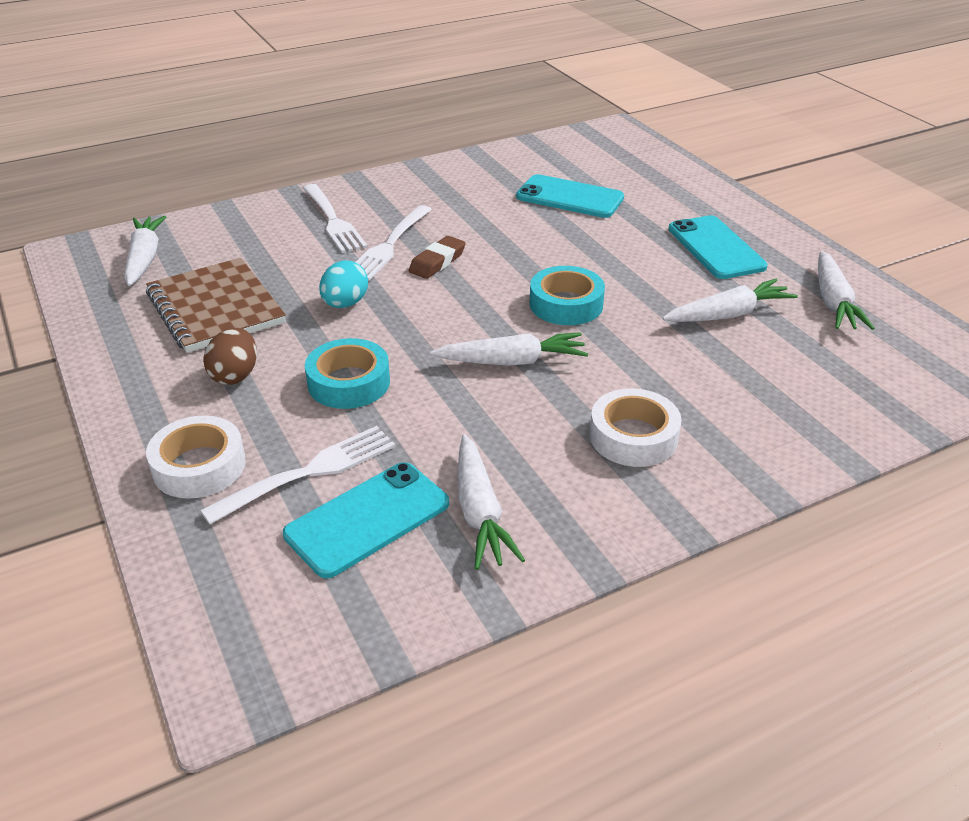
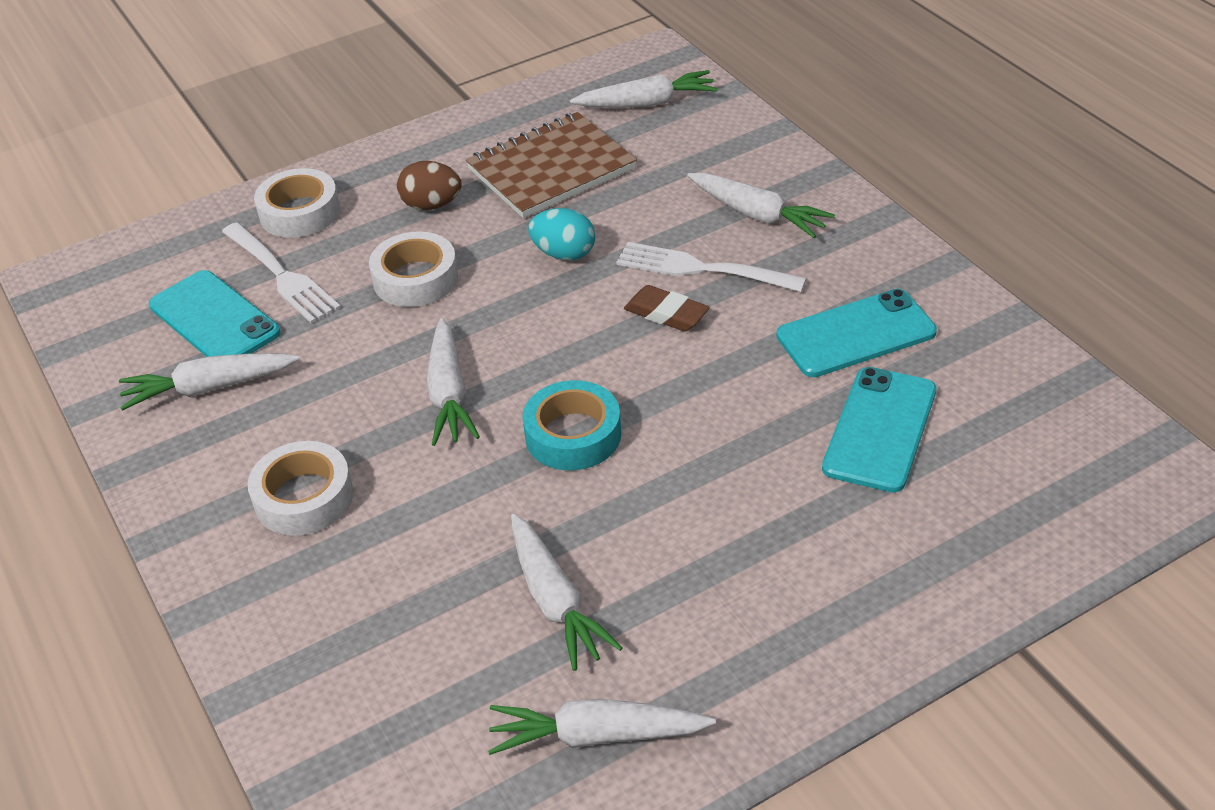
camera: 90 degrees right, 5 degrees up
white fork [303,184,367,253] -> white carrot [687,173,835,238]
turquoise tape [305,338,390,409] -> white tape [369,231,458,307]
turquoise phone [668,215,767,279] -> turquoise phone moved to [776,289,937,377]

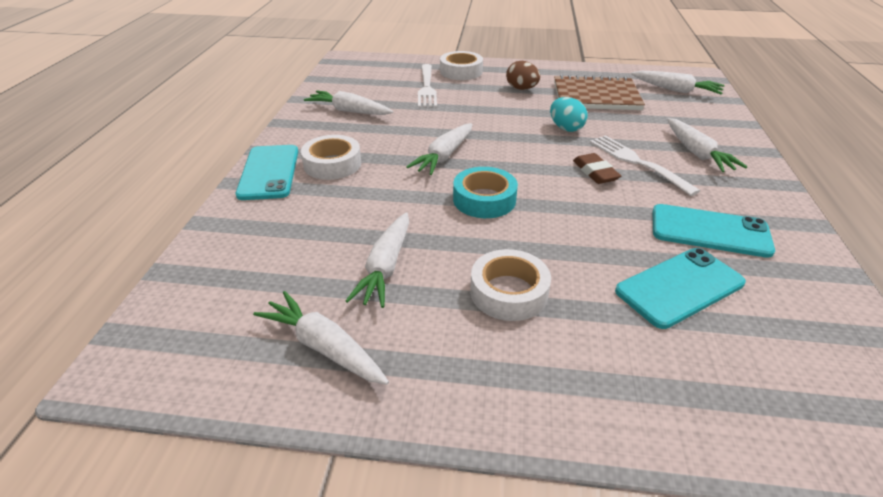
camera: 35 degrees right, 5 degrees down
turquoise phone [149,270,280,357] -> turquoise phone moved to [236,145,298,200]
white tape [369,231,458,307] -> white tape moved to [470,249,551,321]

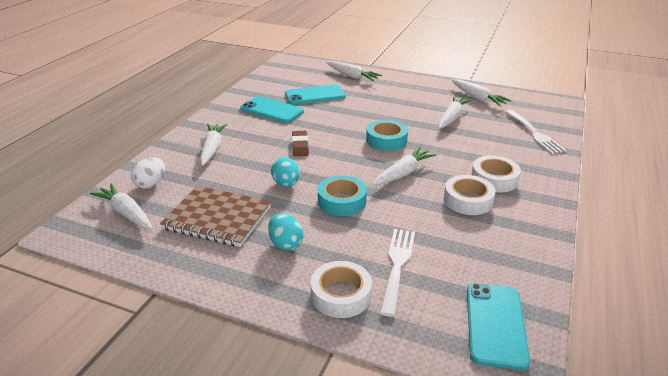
camera: 165 degrees left, 5 degrees down
turquoise phone [236,145,298,200] -> turquoise phone moved to [467,283,530,370]
white carrot [304,91,393,115] -> white carrot moved to [327,61,382,81]
white tape [470,249,551,321] -> white tape moved to [444,175,496,215]
brown egg [506,61,540,90] -> turquoise egg [268,213,303,251]
white fork [590,135,700,196] -> white fork moved to [505,110,567,154]
none -> white egg [131,157,165,189]
none -> turquoise tape [318,175,367,216]

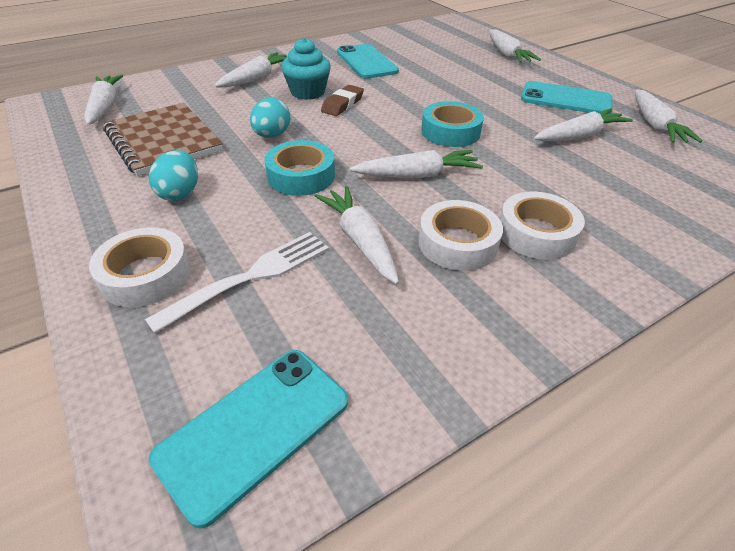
camera: 35 degrees right, 10 degrees up
white egg [131,157,165,189] -> none
turquoise phone [285,84,346,105] -> turquoise phone moved to [521,81,612,114]
white fork [505,110,567,154] -> none
none -> turquoise cupcake [281,38,331,100]
none -> white carrot [315,186,399,284]

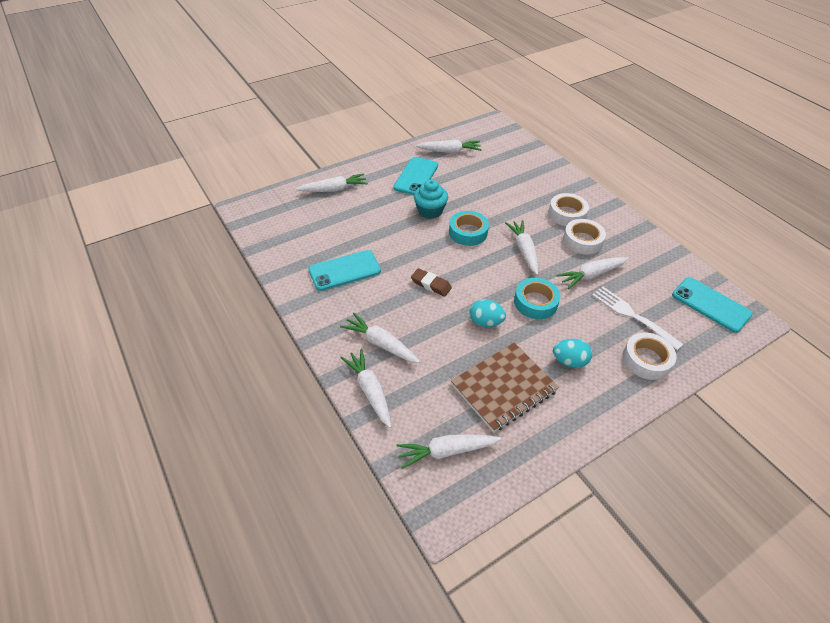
camera: 90 degrees left, 5 degrees up
turquoise cupcake [281,38,331,100] -> turquoise cupcake moved to [414,180,448,219]
white carrot [534,108,633,141] -> white carrot moved to [340,349,391,428]

